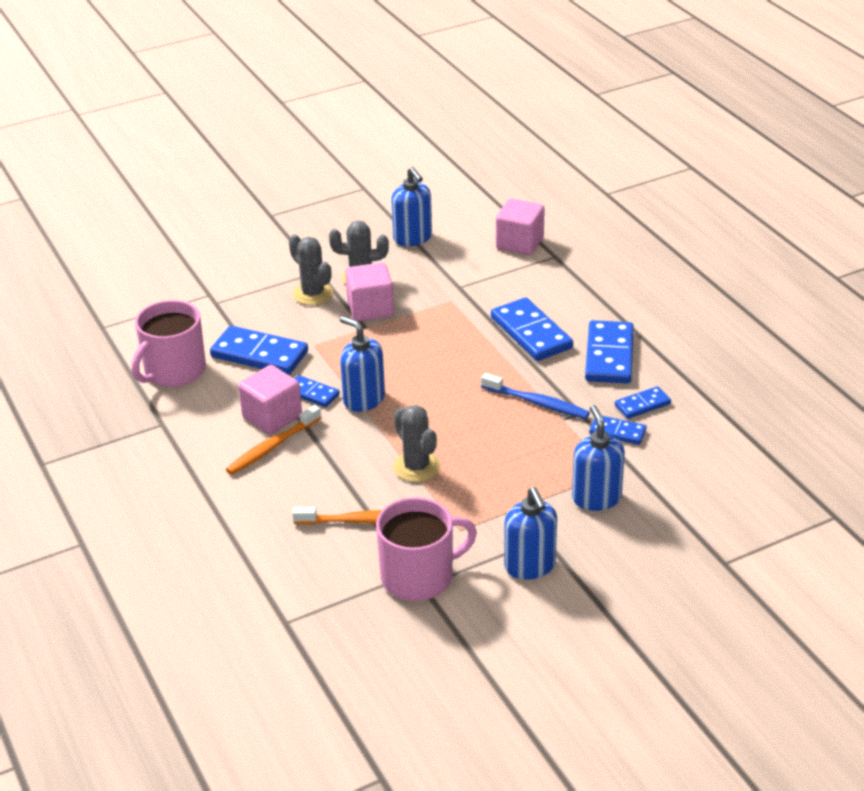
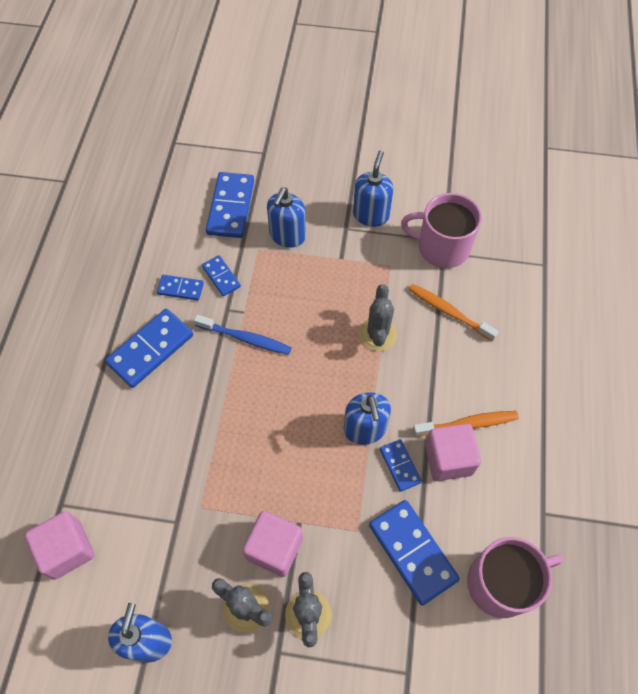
camera: 145 degrees left, 25 degrees up
blue toothbrush [481,373,590,419] -> blue toothbrush turned 135 degrees clockwise [194,315,292,355]
blue domino [491,297,573,361] -> blue domino moved to [206,172,254,238]

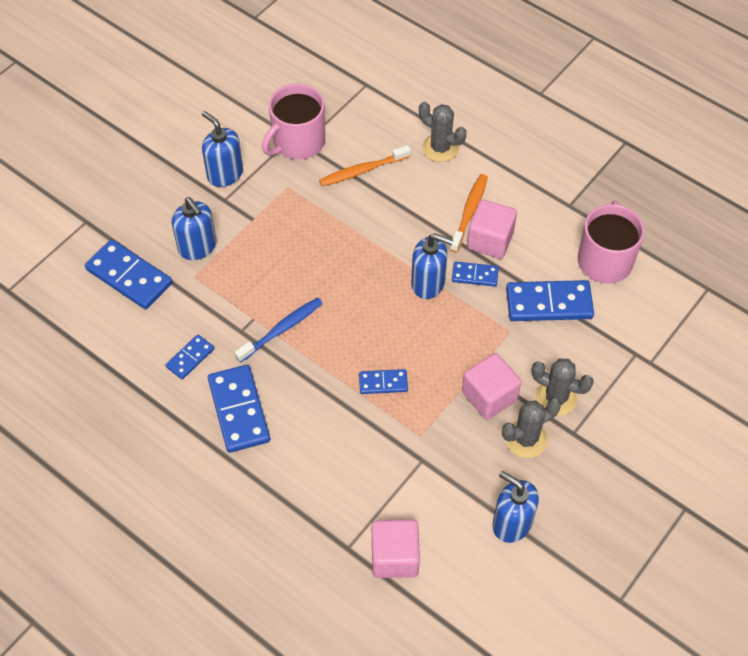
camera: 60 degrees left, 5 degrees down
blue domino [202,255,241,296] -> blue domino moved to [359,369,408,394]
grey cactus [359,284,397,351] -> grey cactus moved to [419,102,467,162]

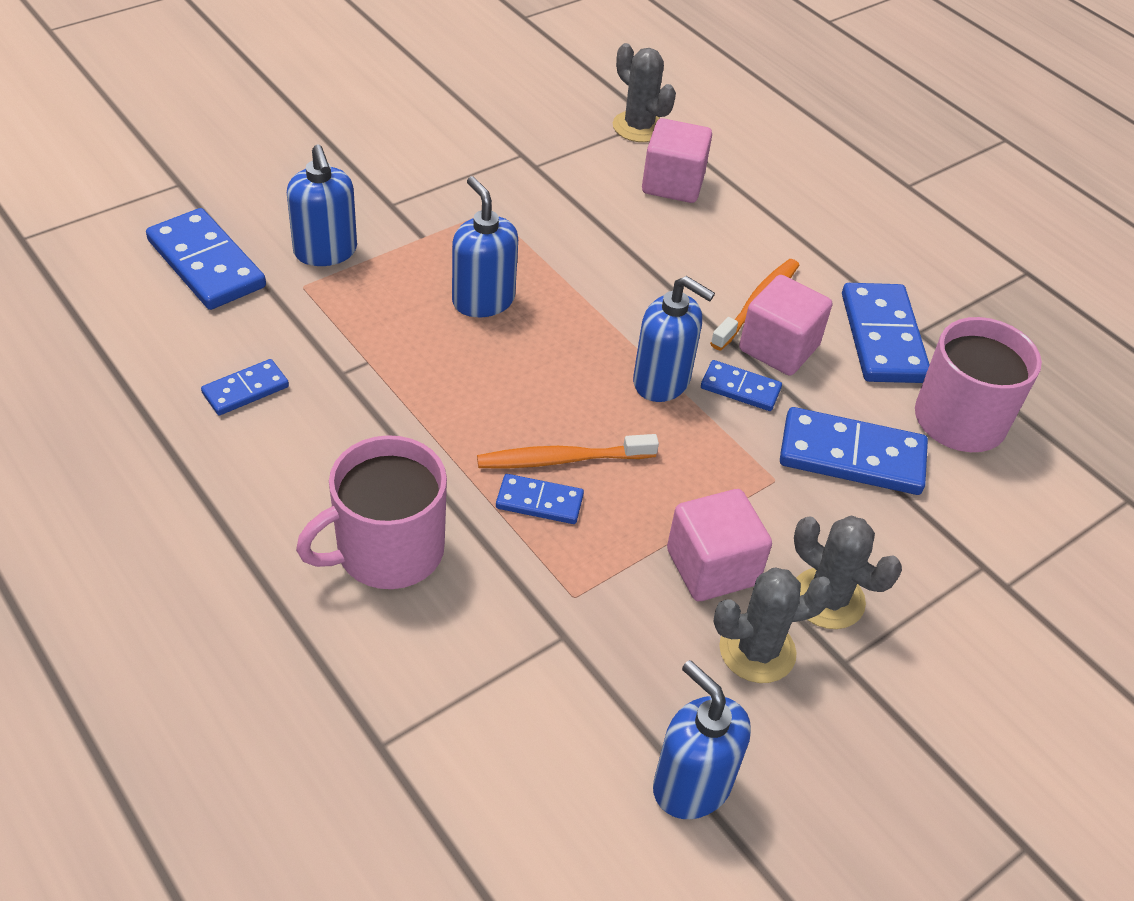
camera: 10 degrees right, 10 degrees down
blue soap dispenser [202,111,243,187] -> blue soap dispenser moved to [452,176,518,317]
blue domino [208,365,270,453] -> blue domino moved to [842,283,930,383]
blue toothbrush [235,297,323,363] -> none
pink mug [262,84,325,159] -> pink mug moved to [296,435,447,589]
orange toothbrush [319,145,411,186] -> orange toothbrush moved to [477,434,659,469]
pink cube [372,520,420,578] -> pink cube moved to [642,118,712,203]
grey cactus [419,102,467,162] -> grey cactus moved to [613,43,676,142]

